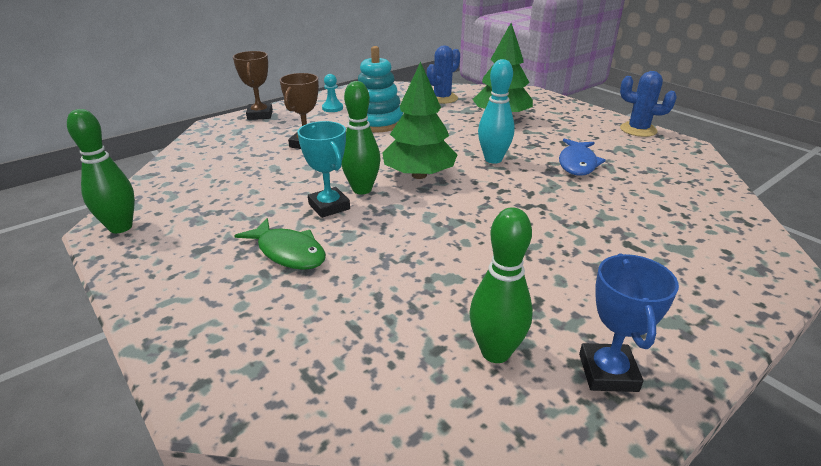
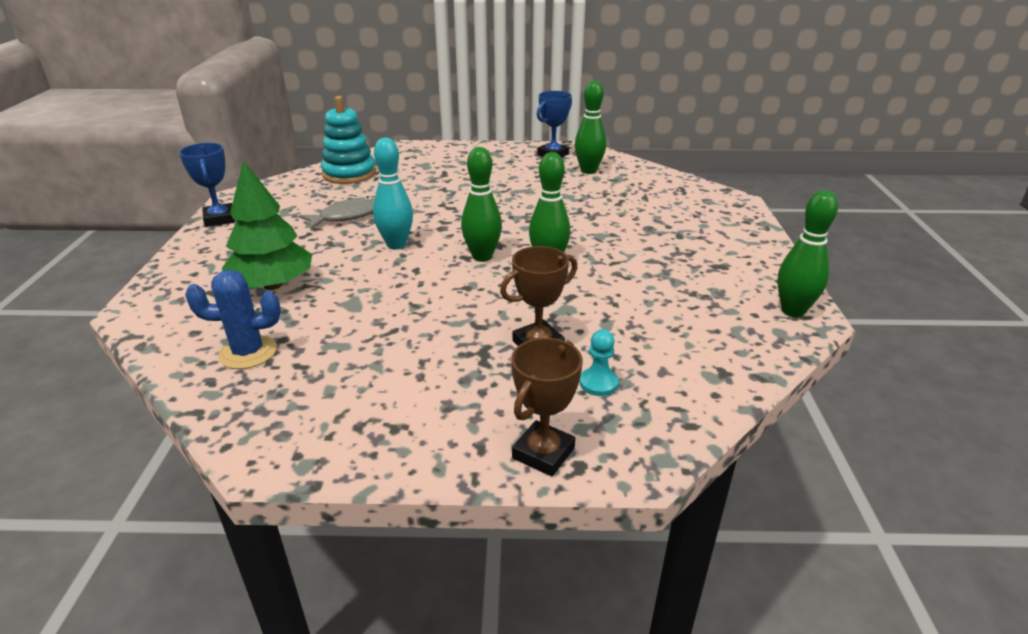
camera: 140 degrees left, 0 degrees up
green fish [234,218,326,270] -> none
turquoise trophy [297,121,350,218] -> none
turquoise pawn [322,74,343,112] -> turquoise pawn moved to [580,330,619,396]
turquoise stacking toy [358,46,403,132] -> turquoise stacking toy moved to [321,96,376,184]
green tree [383,62,457,179] -> green bowling pin [461,147,502,262]
blue fish [559,139,606,176] -> grey fish [299,196,375,229]
blue cactus [620,71,677,137] -> blue trophy [179,143,235,227]

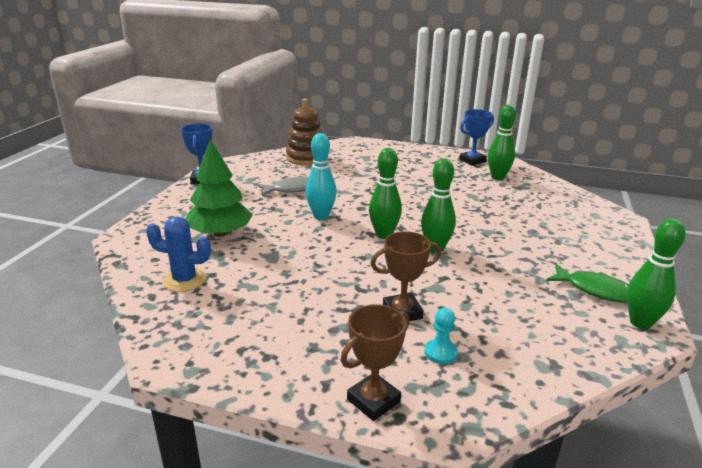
camera: 15 degrees right, 5 degrees down
turquoise stacking toy [321,96,376,184] -> brown stacking toy [286,98,323,165]
none -> green fish [546,264,629,303]

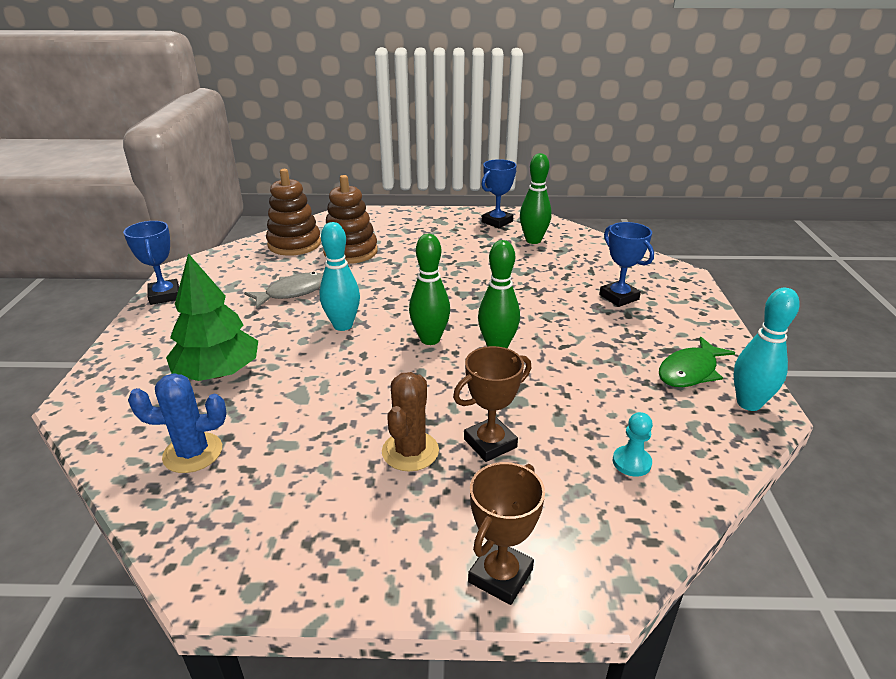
camera: 15 degrees left, 5 degrees up
turquoise pawn [425,308,458,364] -> turquoise pawn moved to [613,412,653,477]
green fish [546,264,629,303] -> green fish turned 120 degrees clockwise [659,337,735,387]
green bowling pin [627,219,686,329] -> turquoise bowling pin [733,288,800,411]
none -> brown stacking toy [323,175,378,264]
none -> brown cactus [382,372,439,472]
none -> blue trophy [599,222,654,307]

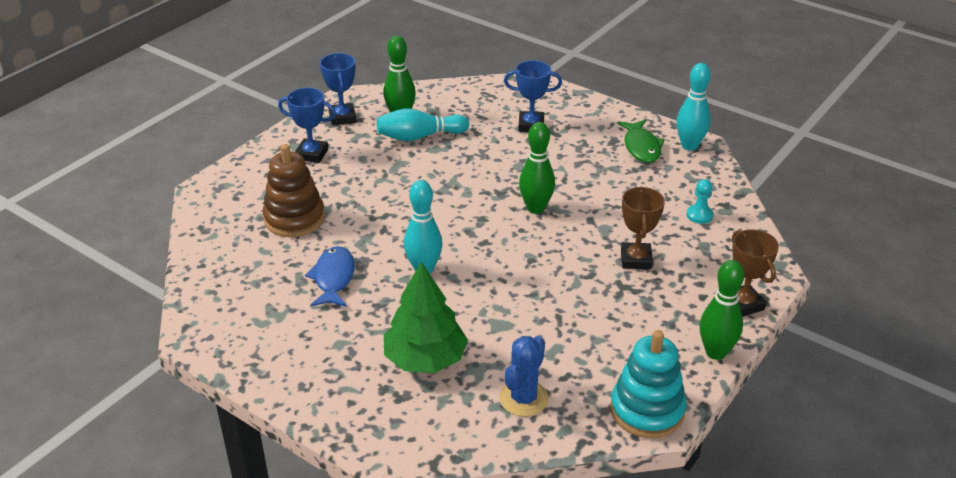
camera: 55 degrees left, 5 degrees up
blue trophy [123,221,179,305] -> blue trophy moved to [278,88,336,163]
grey fish [244,272,323,309] -> blue fish [305,246,355,307]
brown stacking toy [266,169,321,256] -> none
brown cactus [382,372,439,472] -> none
green bowling pin [409,234,450,345] -> green bowling pin moved to [700,260,744,360]
none -> turquoise bowling pin [377,108,469,141]
none -> turquoise stacking toy [610,330,686,438]

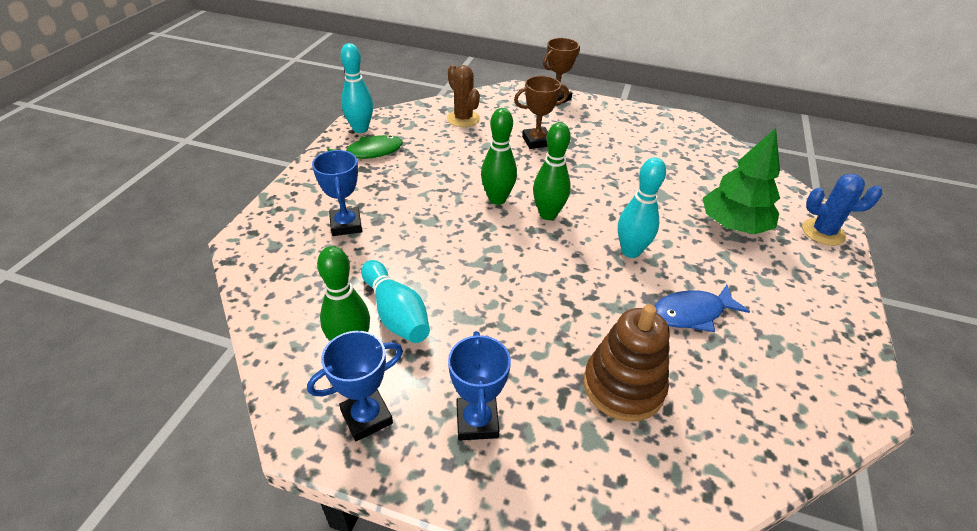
camera: 110 degrees left, 5 degrees up
blue cactus [499,336,548,417] -> blue cactus moved to [802,174,883,246]
turquoise stacking toy [610,330,686,438] -> none
turquoise pawn [687,179,714,224] -> brown cactus [447,65,480,127]
green bowling pin [700,260,744,360] -> green bowling pin moved to [533,122,571,220]

